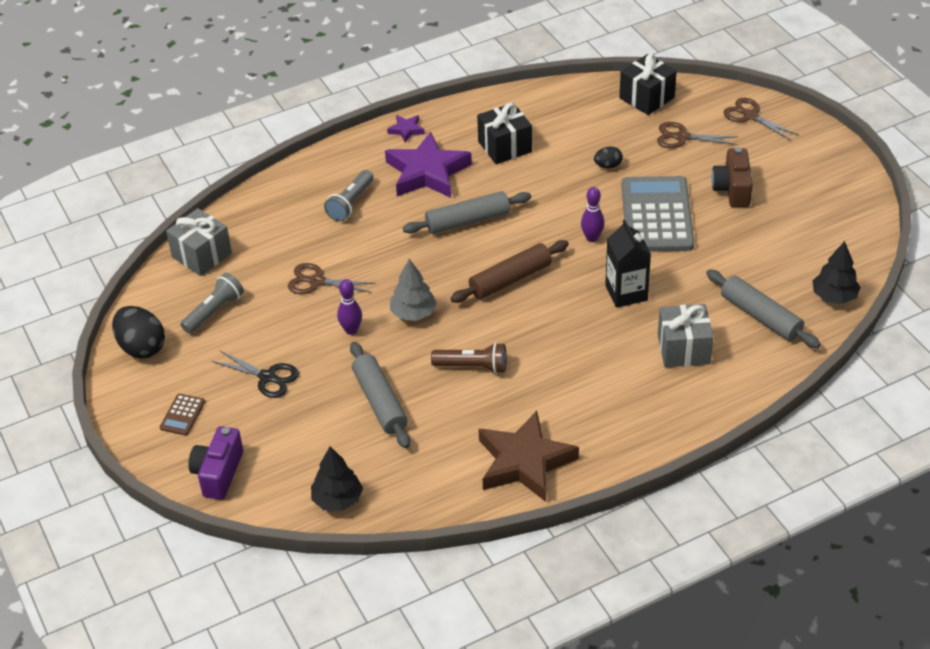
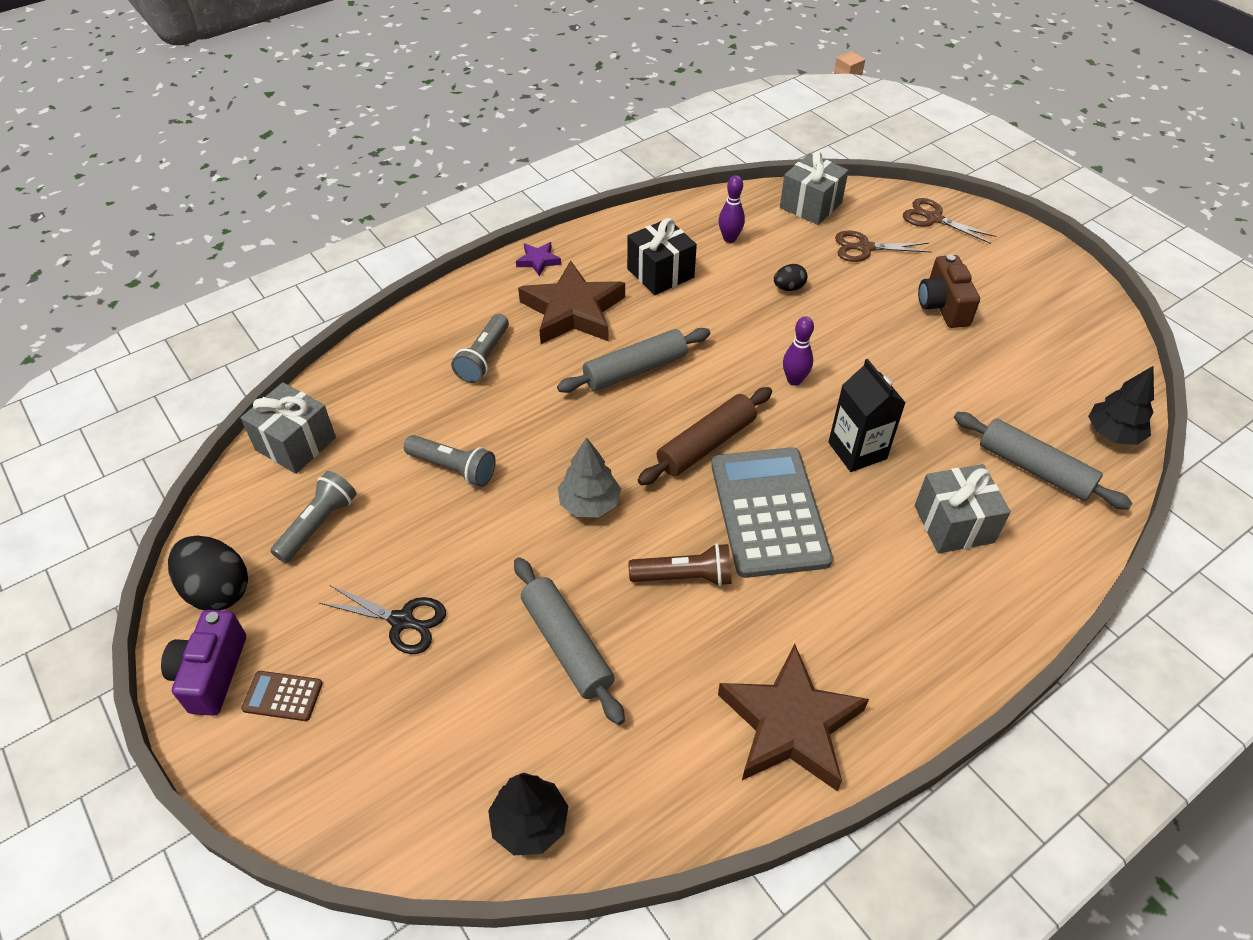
camera: 10 degrees left, 5 degrees up
brown calculator [160,394,205,435] -> brown calculator turned 90 degrees clockwise [241,671,323,721]
purple camera [188,426,243,500] -> purple camera moved to [161,610,246,716]
brown scissors [288,263,376,294] -> grey flashlight [404,435,496,487]
purple bowling pin [337,279,362,335] -> purple bowling pin moved to [719,175,745,243]
purple star [385,132,472,198] -> brown star [518,260,625,344]
black gift [619,54,677,115] -> grey gift [780,151,849,225]
grey calculator [621,176,694,251] -> grey calculator moved to [711,447,833,578]

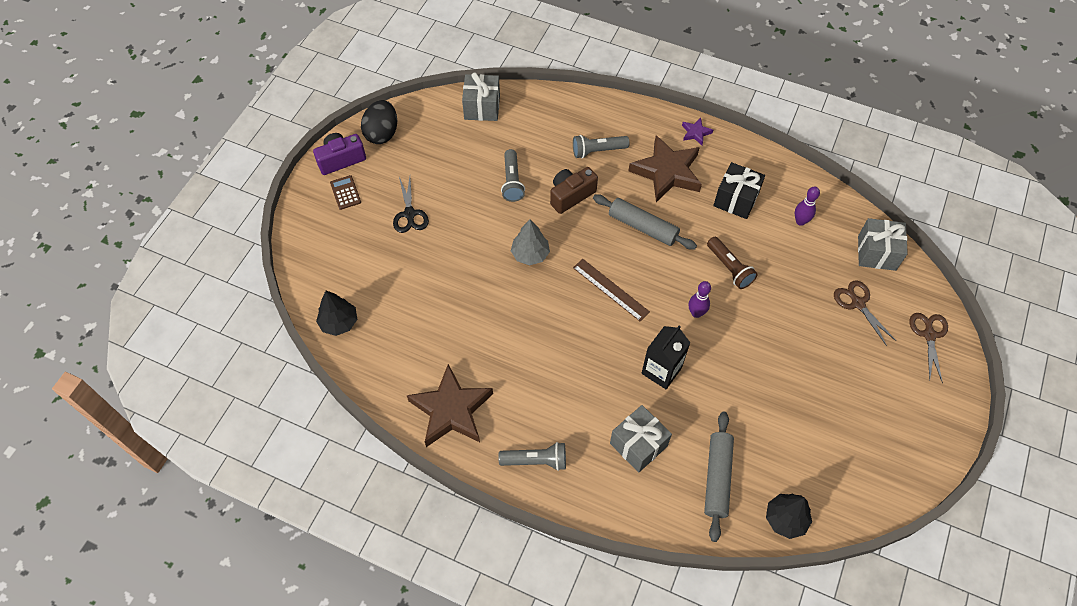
camera: 60 degrees right, 10 degrees up
grey flashlight [270,471,356,563] -> grey flashlight moved to [498,442,566,471]
grey rolling pin [514,557,625,725] -> none
brown flashlight [629,543,731,586] -> brown flashlight moved to [707,237,758,289]
brown rolling pin [638,387,772,485] -> brown ruler [573,259,650,321]
grey calculator [711,447,833,578] -> none
black egg [774,264,807,291] -> none
brown camera [918,254,980,328] -> brown camera moved to [550,167,598,214]

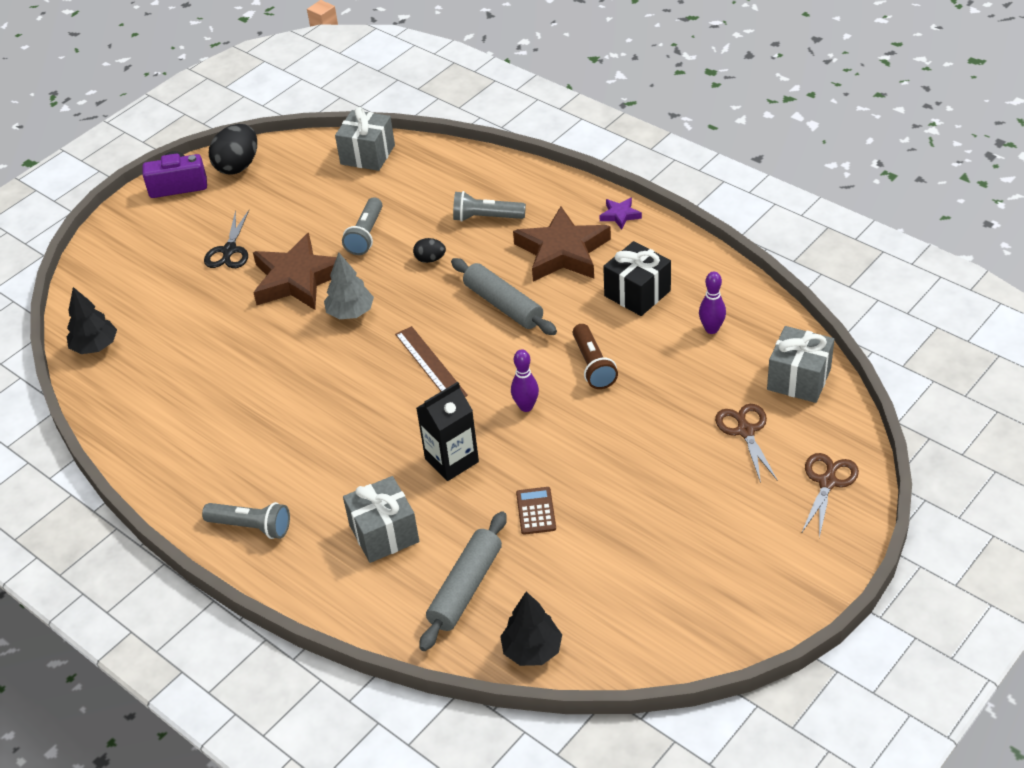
camera: 20 degrees right, 15 degrees down
brown calculator [330,175,361,210] -> brown calculator moved to [516,487,556,535]
brown star [407,364,493,447] -> brown star moved to [253,233,346,310]
brown camera [550,167,598,214] -> black egg [413,238,446,263]

